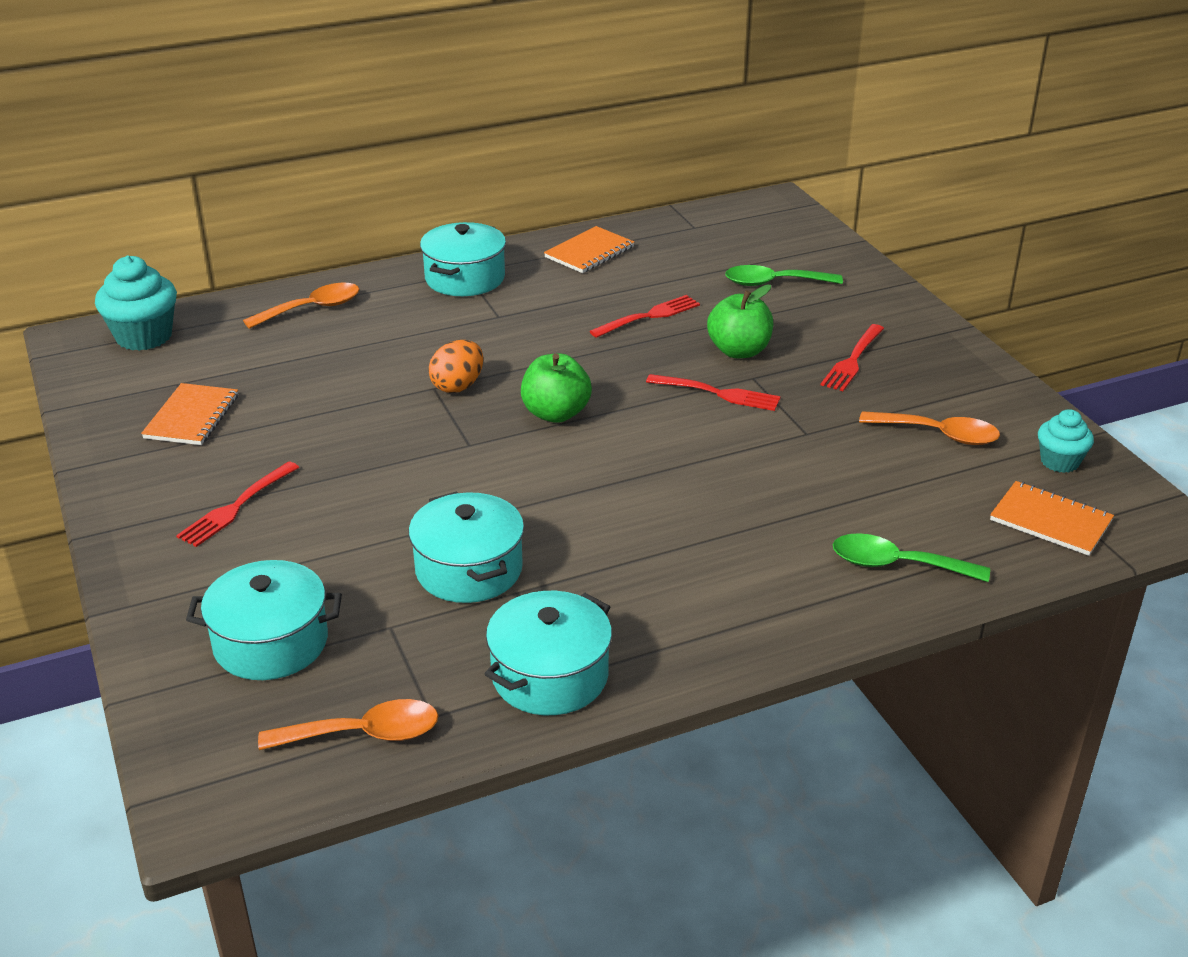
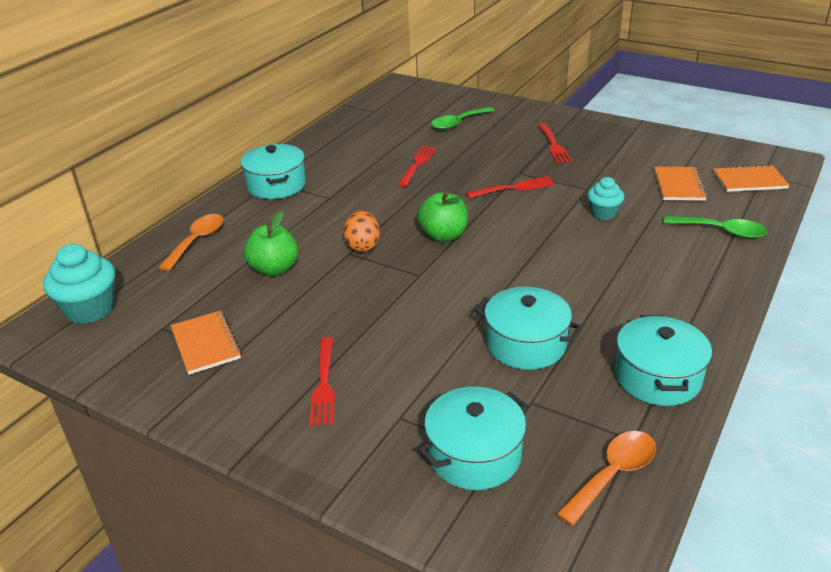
camera: 35 degrees left, 0 degrees up
orange notebook [544,226,634,273] -> orange notebook moved to [654,167,708,201]
green apple [707,285,774,358] -> green apple moved to [244,211,298,276]
green spoon [833,533,990,582] -> green spoon turned 135 degrees counterclockwise [664,216,768,239]
orange spoon [859,411,1000,445] -> none
turquoise cupcake [1038,409,1094,473] -> turquoise cupcake moved to [587,177,624,220]

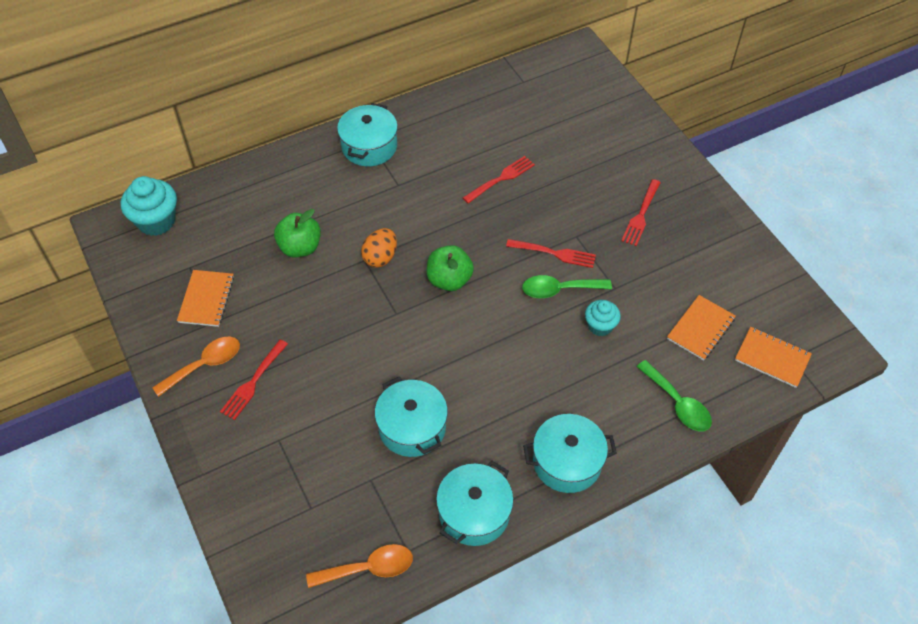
camera: 30 degrees right, 20 degrees up
orange spoon [158,214,224,271] -> orange spoon moved to [152,337,240,397]
turquoise pot [418,387,529,490] -> turquoise pot moved to [523,414,617,493]
green spoon [431,107,495,130] -> green spoon moved to [522,275,612,298]

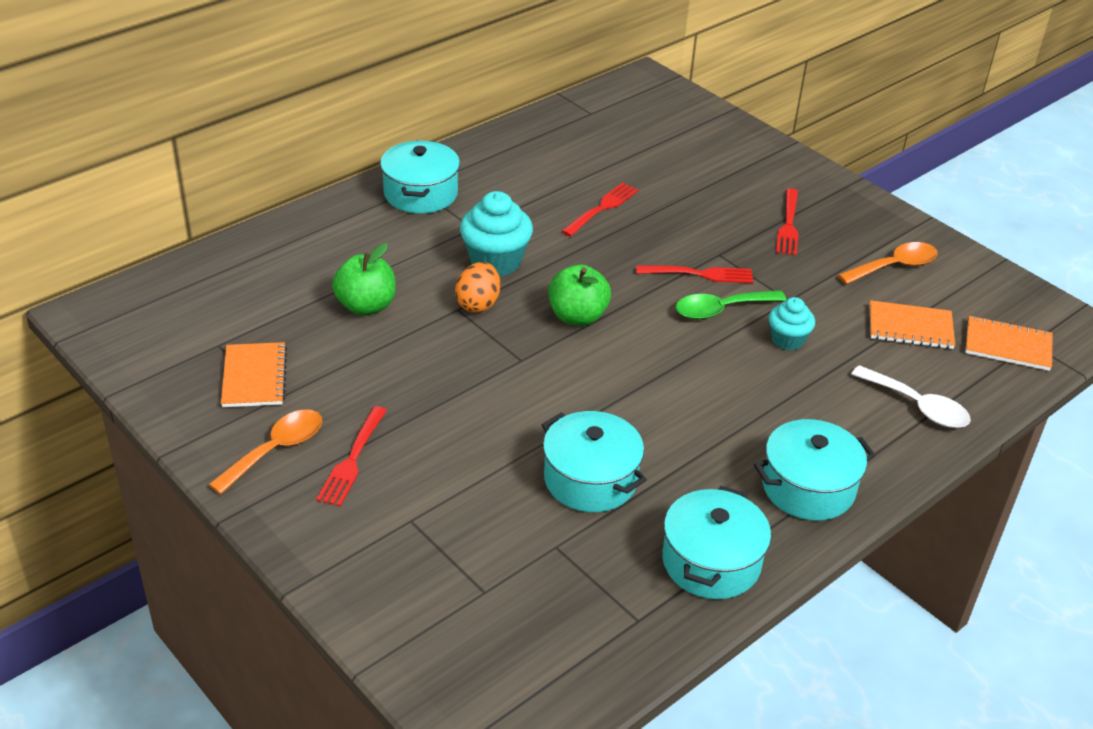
camera: 15 degrees left, 15 degrees down
turquoise cupcake [121,176,177,236] -> turquoise cupcake moved to [460,191,533,276]
orange spoon [306,544,413,588] -> orange spoon moved to [838,242,938,284]
green spoon [636,360,712,431] -> white spoon [851,365,971,428]
orange notebook [667,295,736,360] -> orange notebook turned 75 degrees clockwise [869,300,955,349]

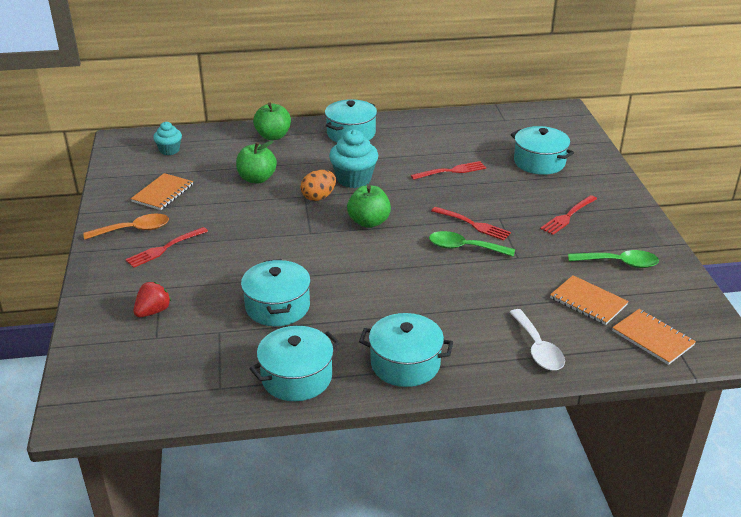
camera: 35 degrees right, 5 degrees down
turquoise cupcake [769,297,815,351] -> turquoise cupcake moved to [153,122,182,155]
orange spoon [838,242,938,284] -> green spoon [568,250,659,268]
none -> red strawberry [134,282,171,317]
none -> green apple [253,102,291,140]
none -> turquoise pot [511,126,574,175]

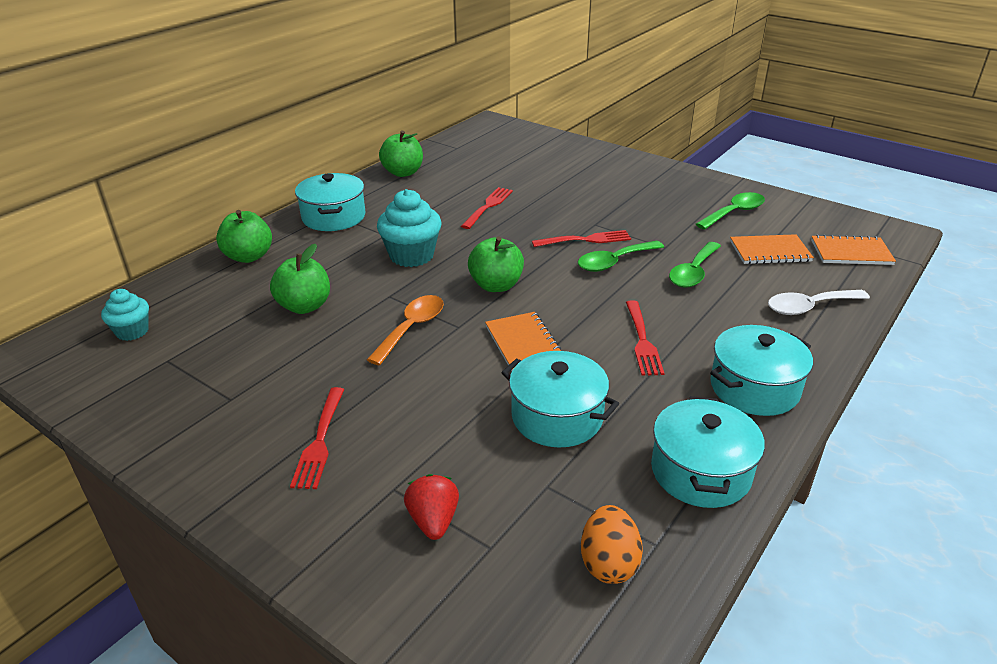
camera: 45 degrees left, 0 degrees up
orange spoon [83,214,169,240] -> orange spoon moved to [367,295,444,365]
orange notebook [131,173,193,210] -> orange notebook moved to [485,312,561,371]
orange egg [301,170,336,201] -> orange egg moved to [581,505,643,584]
white spoon [509,309,565,370] -> white spoon turned 135 degrees clockwise [768,290,870,315]
turquoise pot [511,126,574,175] -> none
red fork [540,195,597,235] -> red fork moved to [626,300,664,376]
none -> green apple [379,130,423,177]
none -> green spoon [669,242,721,288]

